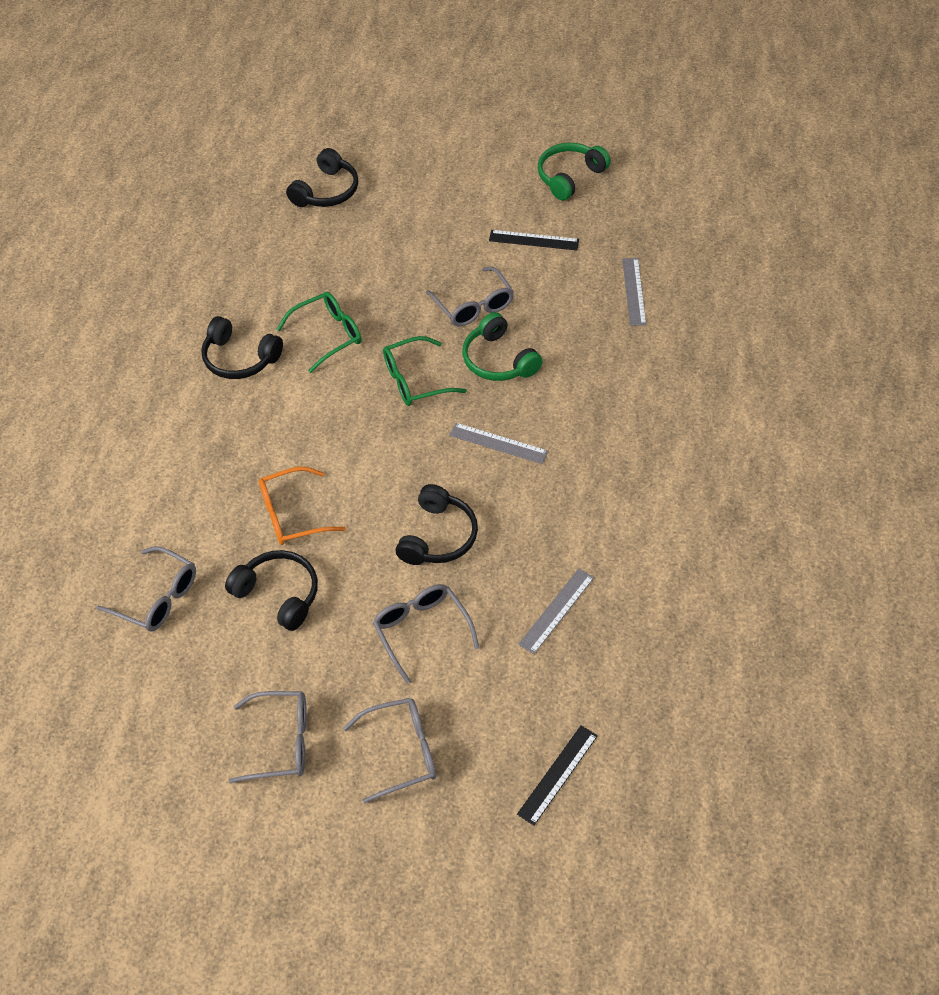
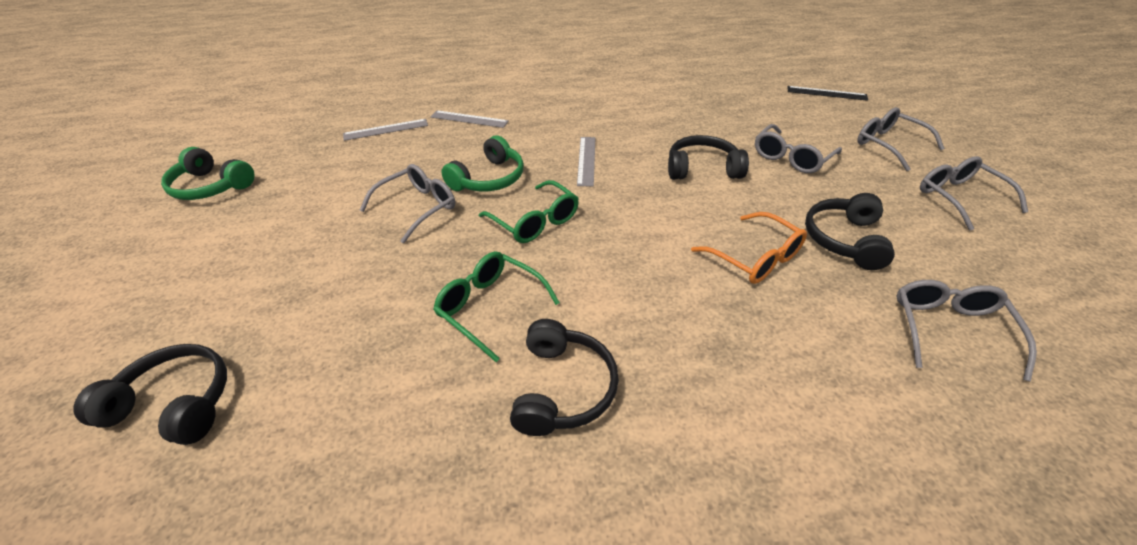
camera: 110 degrees left, 10 degrees down
black ruler [489,230,579,250] -> none
grey ruler [518,569,594,654] -> grey ruler moved to [430,111,509,128]

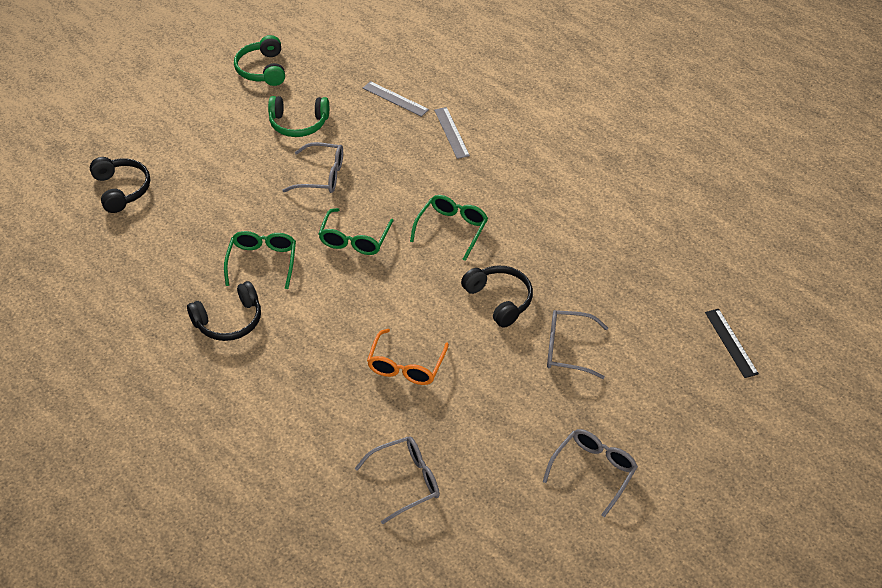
camera: 55 degrees right, 5 degrees up
green headphones [441,135,524,192] -> green headphones moved to [268,96,329,137]
grey ruler [577,137,595,187] -> green glasses [410,195,488,261]
black headphones [805,193,895,270] -> none
grey glasses [857,107,945,171] -> none

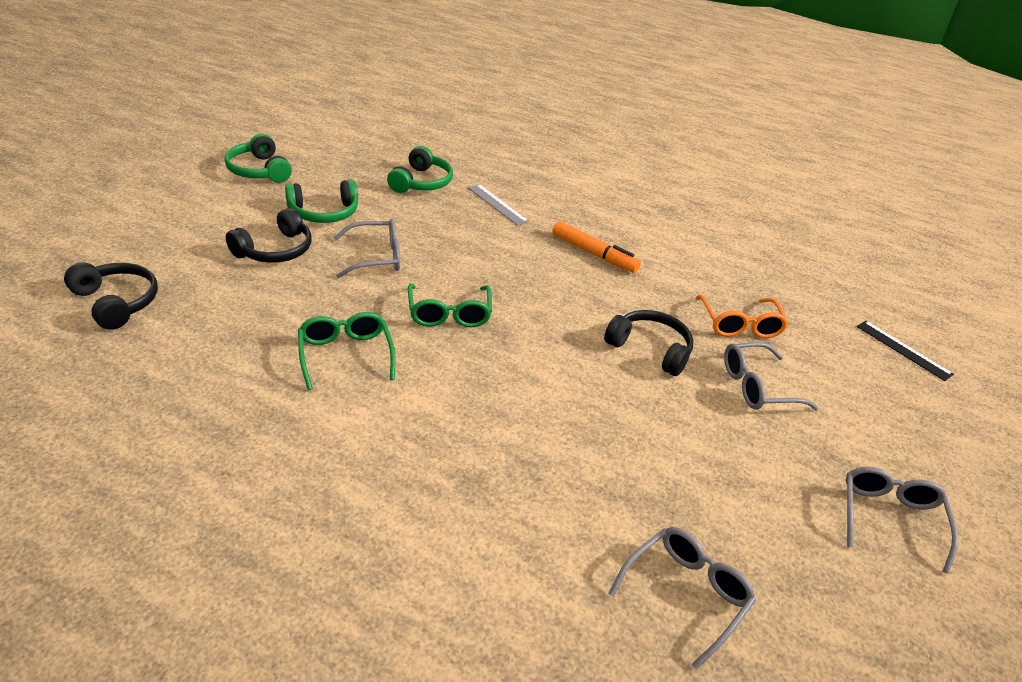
camera: 25 degrees left, 10 degrees down
black headphones [187,281,261,341] -> black headphones moved to [226,208,312,263]
grey ruler [363,81,429,117] -> green headphones [387,146,453,193]
orange glasses [367,329,449,385] -> orange glasses moved to [696,295,789,338]
green glasses [410,195,488,261] -> none
none -> orange marker [552,221,641,273]

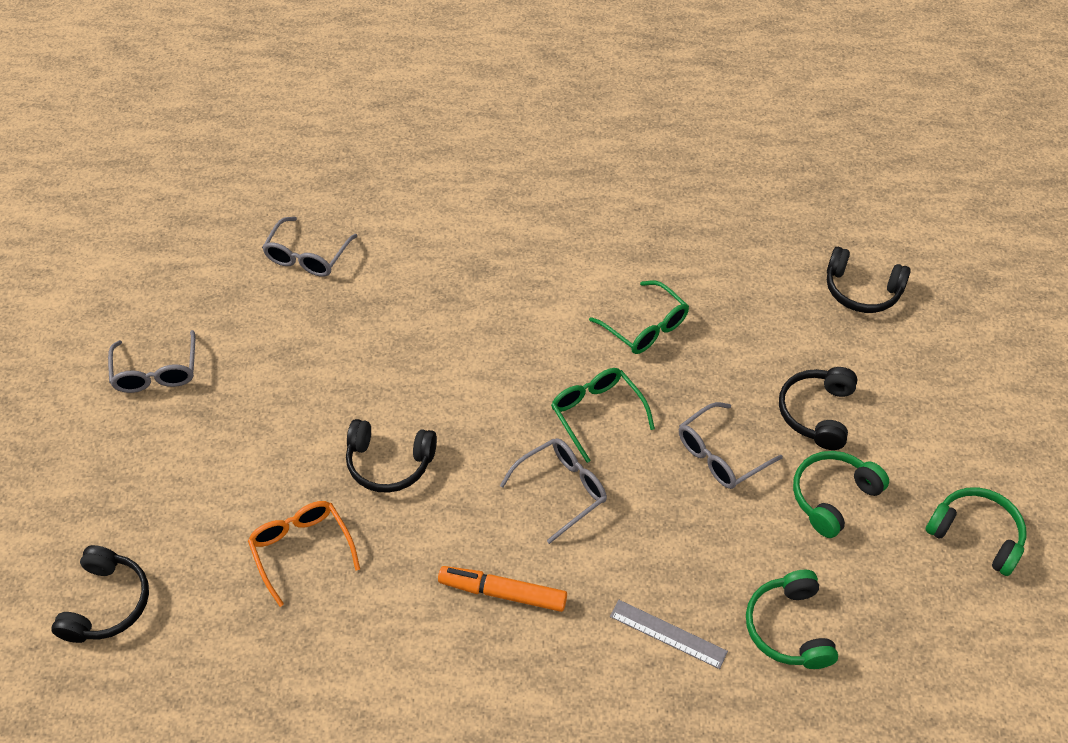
camera: 160 degrees right, 15 degrees up
grey glasses [724,342,819,410] -> grey glasses moved to [500,438,607,544]
black ruler [857,321,954,381] -> black headphones [51,545,149,643]

